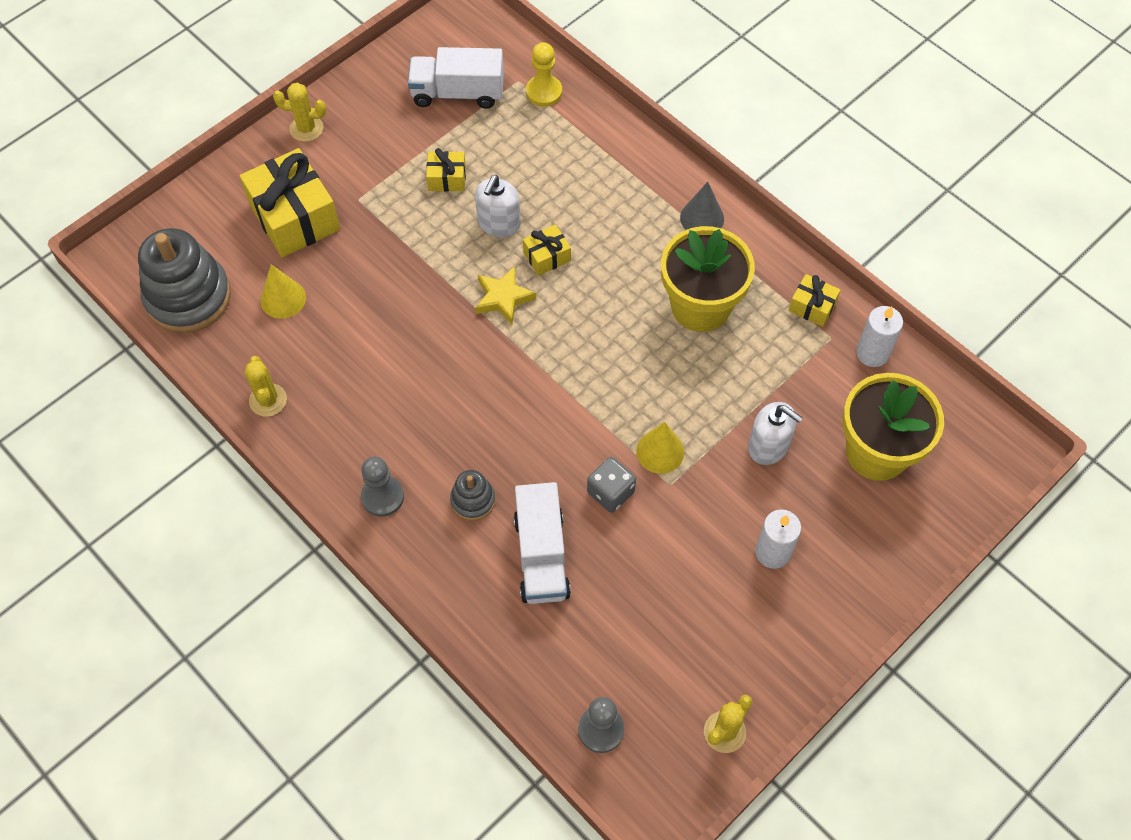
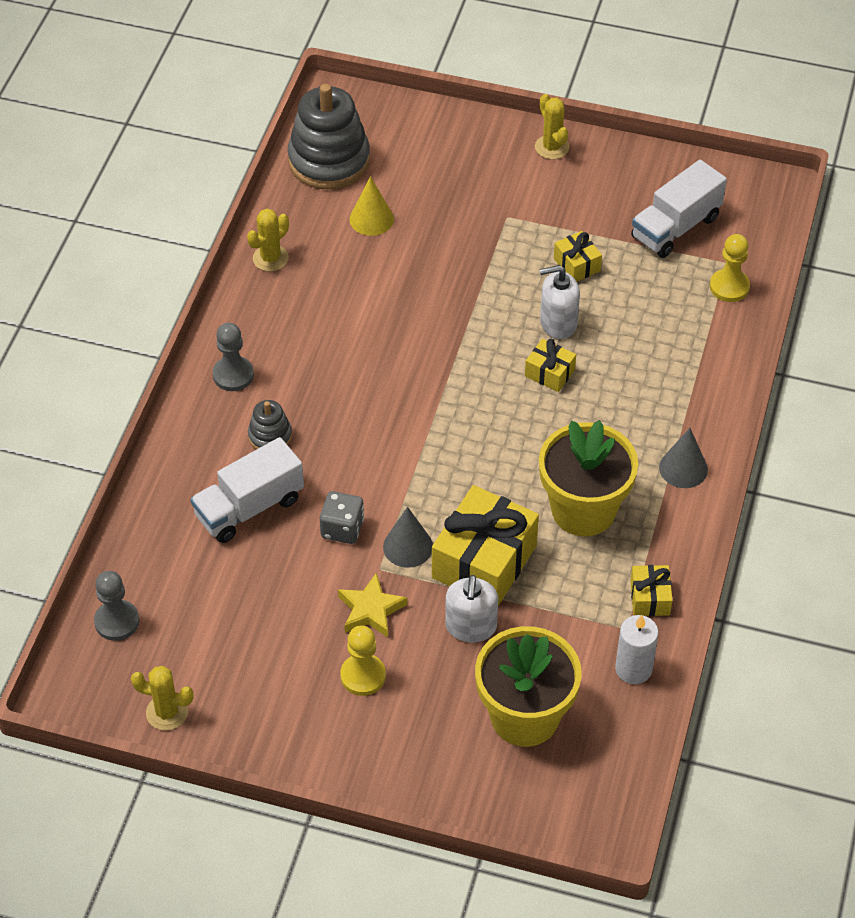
camera: 60 degrees right, 10 degrees down
yellow gift [240,148,340,257] -> yellow gift moved to [432,485,539,606]
white truck [408,47,504,109] -> white truck turned 105 degrees counterclockwise [631,160,727,258]
yellow star [475,266,536,325] -> yellow star moved to [338,573,407,638]
yellow cone [636,422,684,474] -> grey cone [383,507,433,568]
white candle [755,509,801,569] -> yellow pawn [340,625,386,696]

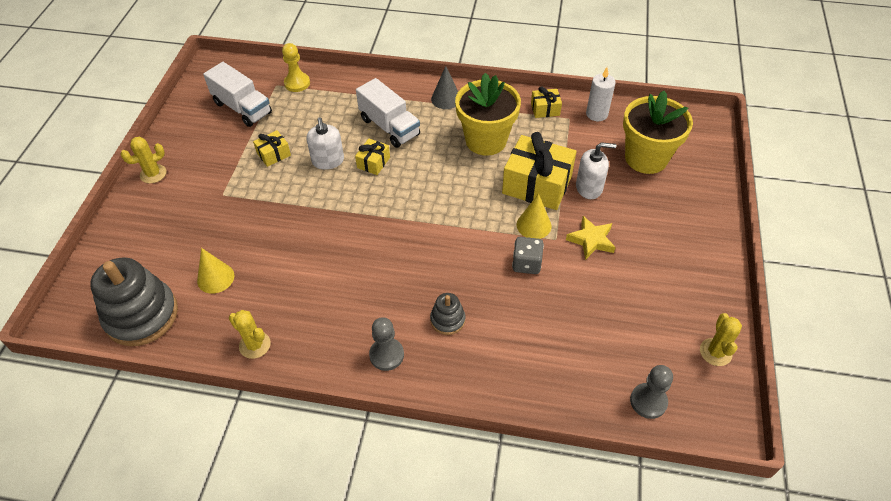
camera: 95 degrees left, 0 degrees up
white truck [191,437,304,543] -> white truck moved to [356,78,420,148]
yellow pawn [340,625,386,696] -> none
grey cone [383,507,433,568] -> yellow cone [517,194,552,239]

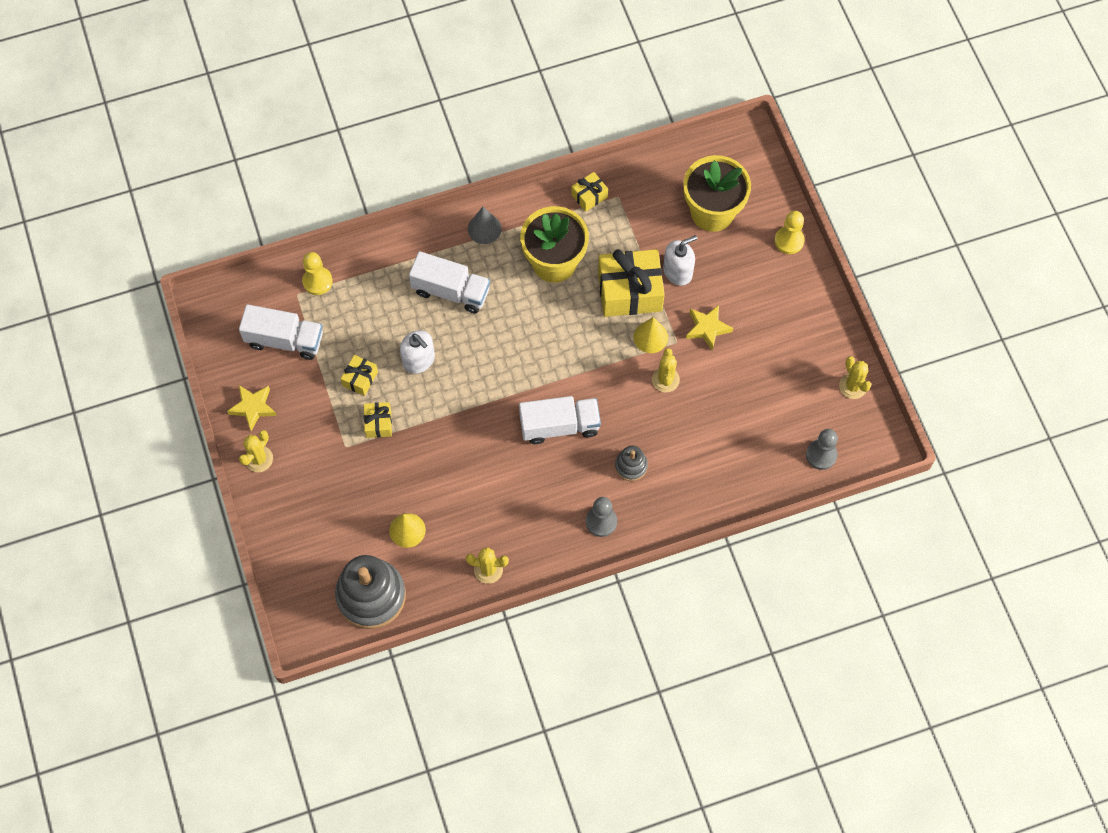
camera: 30 degrees left, 15 degrees up
yellow gift [355,138,390,175] -> yellow gift moved to [364,402,392,438]
grey dice [512,237,544,274] -> yellow cactus [652,348,680,392]
white candle [586,67,616,121] -> none
none -> yellow star [227,385,277,431]
none -> white truck [519,396,601,444]
none -> yellow pawn [774,211,805,254]

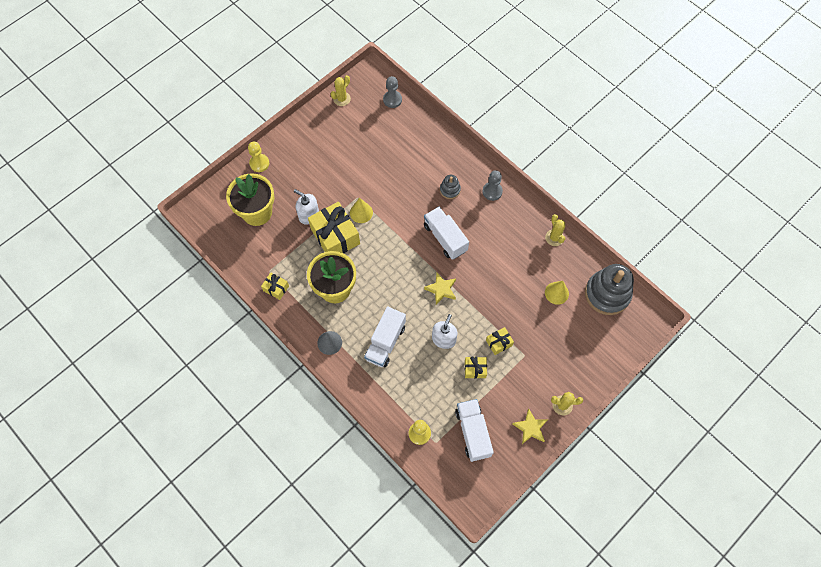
camera: 115 degrees left, 0 degrees up
white truck [409,251,490,313] -> white truck turned 150 degrees counterclockwise [364,306,406,368]
yellow cactus [652,348,680,392] -> none
yellow star [686,305,733,351] -> yellow star moved to [424,273,456,305]

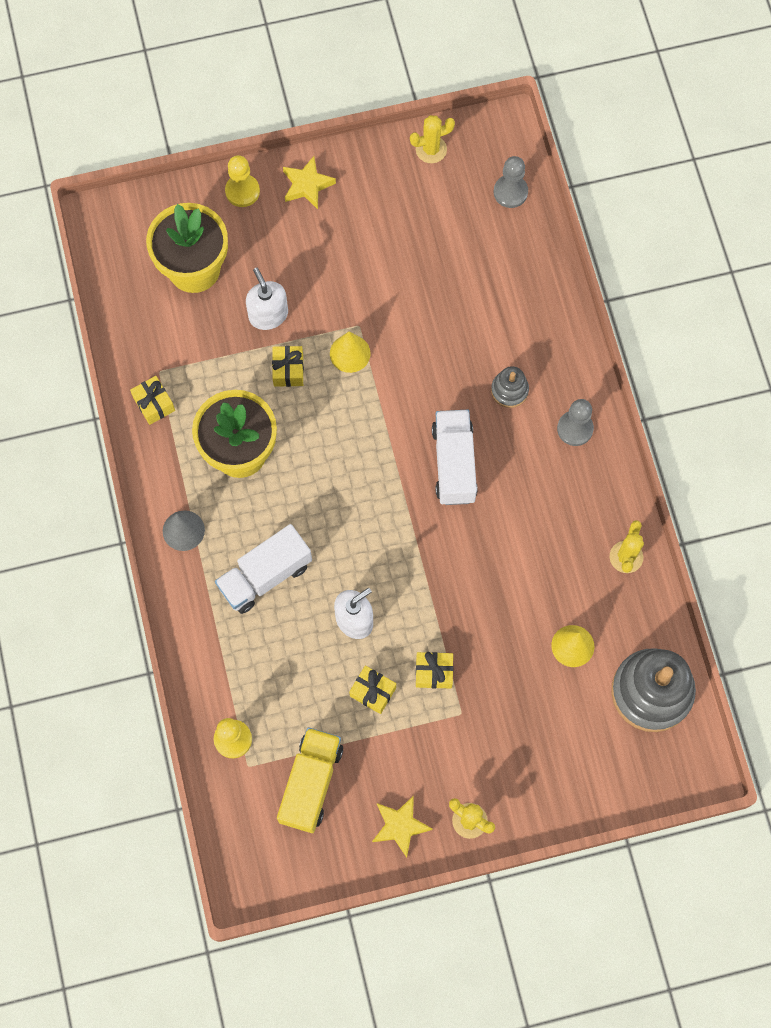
camera: 30 degrees right, 5 degrees up
yellow gift [308,202,360,253] -> yellow gift [272,346,304,387], size x0.49
yellow star [424,273,456,305] -> yellow star moved to [283,156,336,209]
white truck [455,399,494,462] -> yellow truck [277,727,343,833]

